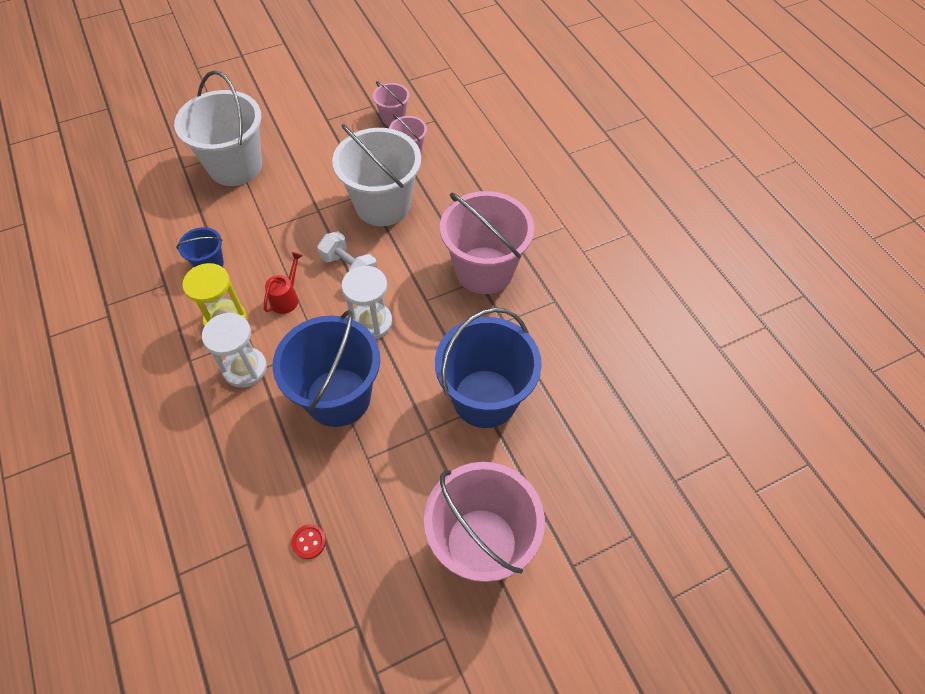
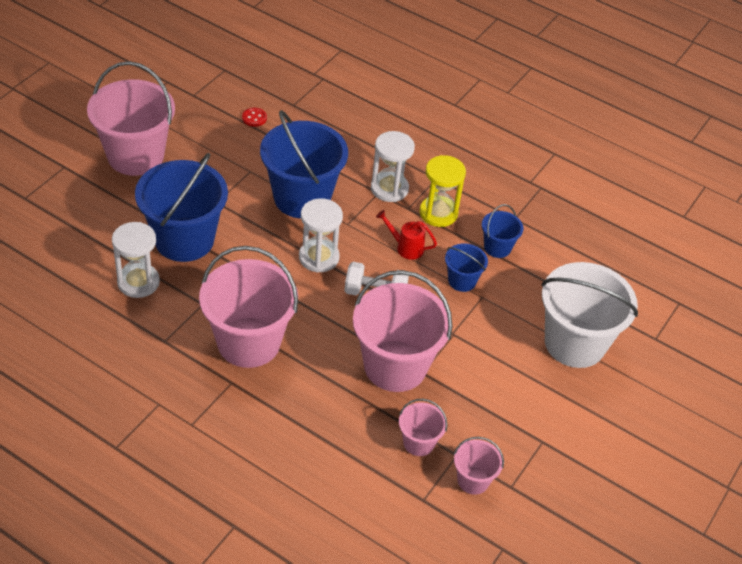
camera: 145 degrees right, 10 degrees down
red watering can [264,252,303,314] -> red watering can turned 120 degrees clockwise [376,210,437,260]
white bucket [332,124,421,226] -> pink bucket [353,270,453,392]
none -> white hourglass [112,222,160,298]
none -> blue bucket [445,243,488,292]

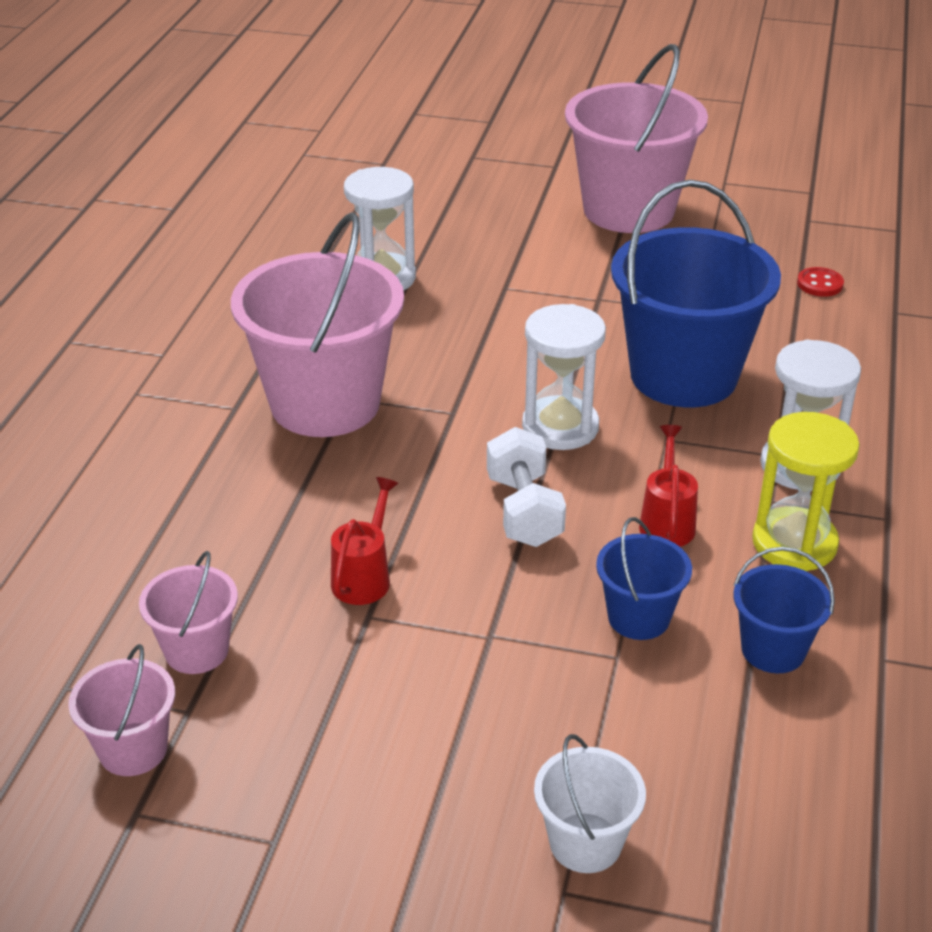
camera: 75 degrees right, 10 degrees down
blue bucket [135,153,228,262] -> none
pink bucket [353,270,453,392] -> red watering can [331,477,399,605]
white bucket [542,262,638,368] -> white bucket [534,734,646,873], size x0.48

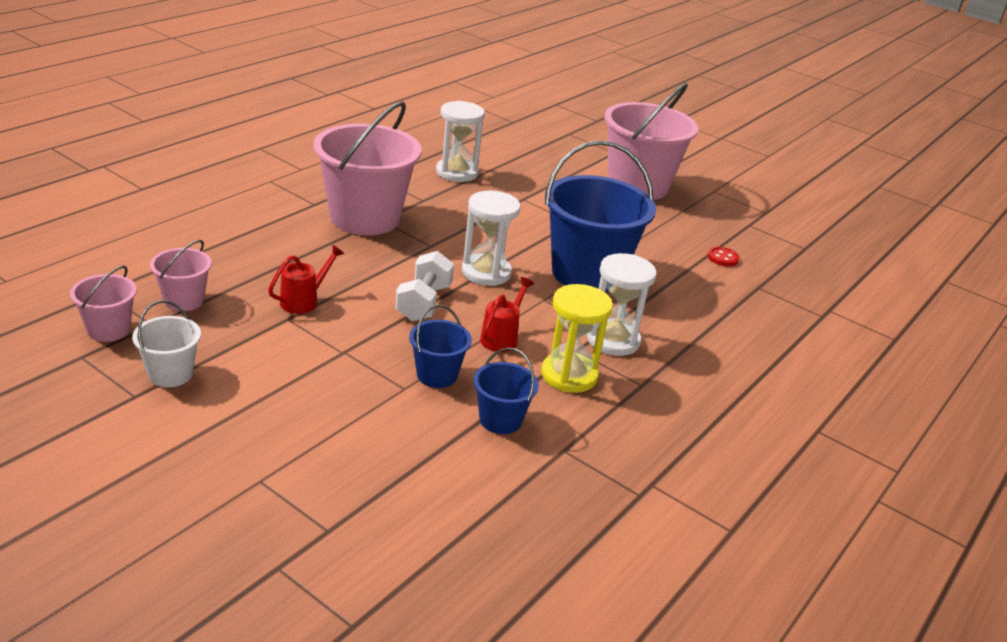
camera: 20 degrees right, 5 degrees down
white bucket [534,734,646,873] -> white bucket moved to [132,300,201,387]

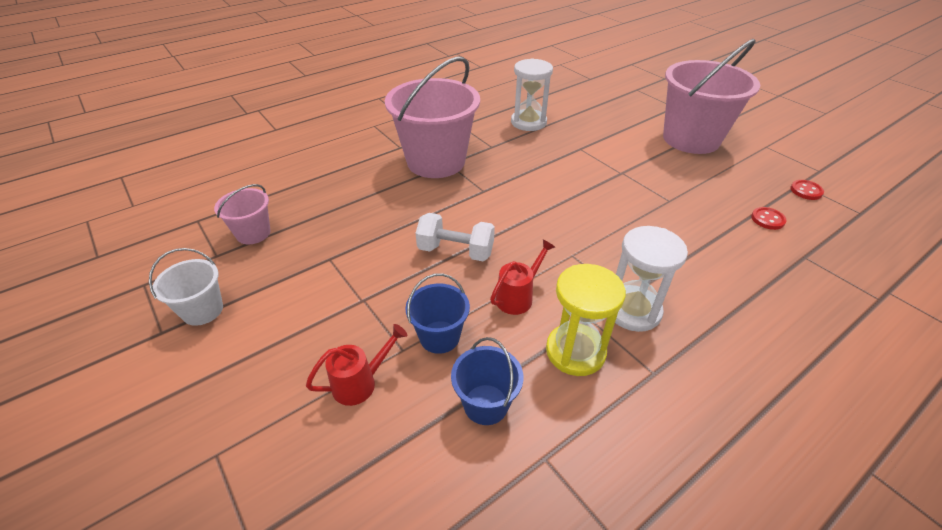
camera: 20 degrees right, 10 degrees up
pink bucket [70,265,137,342] -> none
red watering can [268,245,344,314] -> red watering can moved to [306,324,407,406]
white dumbbell [395,251,454,322] -> white dumbbell turned 75 degrees clockwise [416,213,495,261]
white hourglass [462,191,520,286] -> none
blue bucket [545,140,656,292] -> none
none -> red button [790,180,824,200]

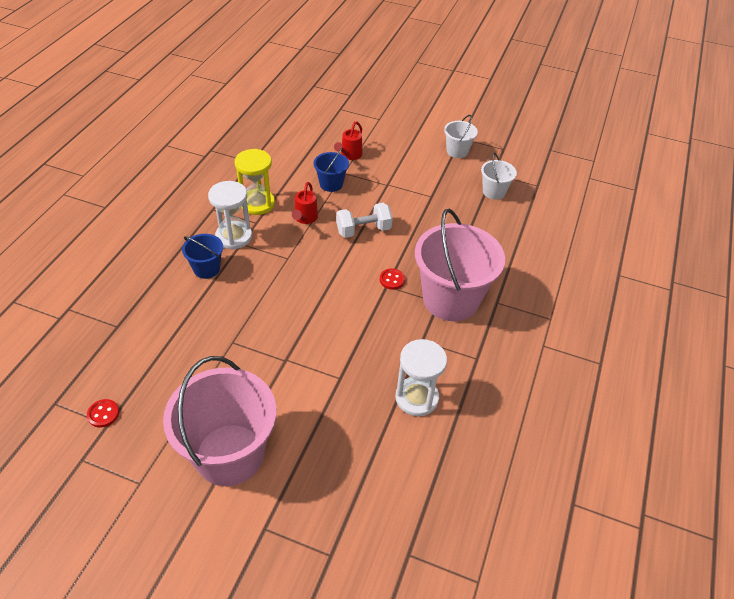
camera: 145 degrees right, 5 degrees up
pink bucket [214,184,271,244] -> white bucket [481,153,517,200]
blue bucket [451,337,524,425] -> blue bucket moved to [182,234,223,279]
red button [751,207,787,230] -> red button moved to [380,269,405,290]

